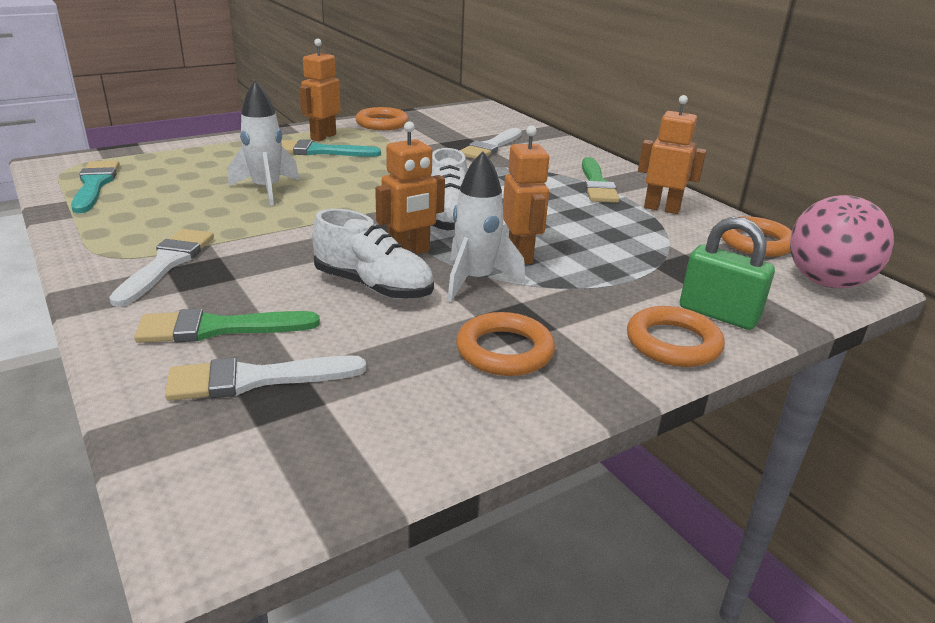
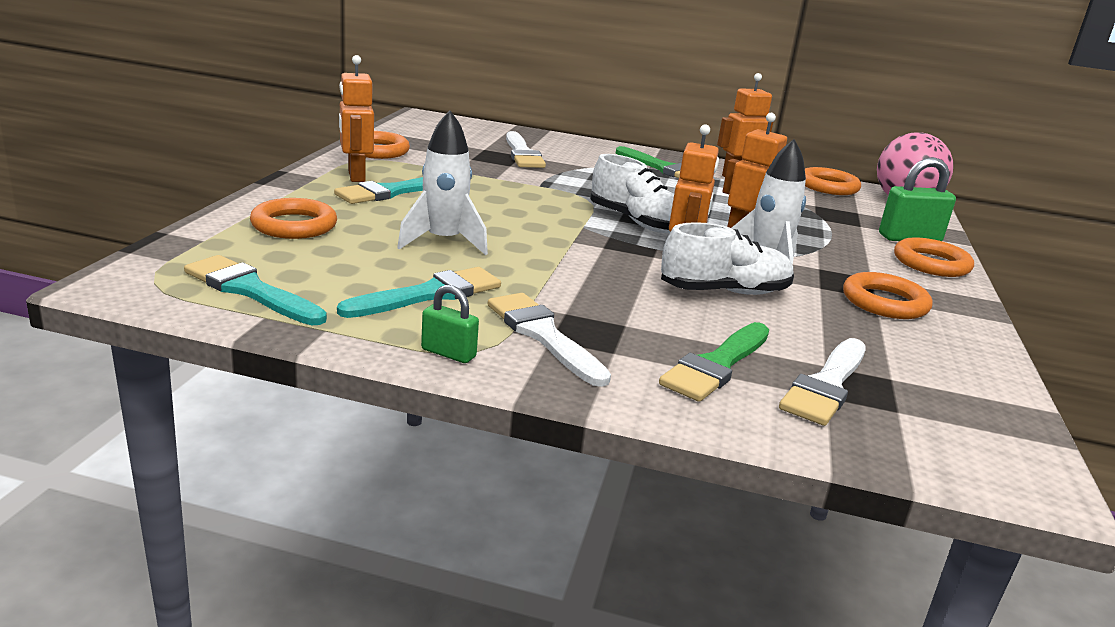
camera: 45 degrees left, 5 degrees down
none -> orange ring [250,198,337,239]
none -> turquoise brush [337,267,501,318]
none -> green padlock [421,285,479,363]

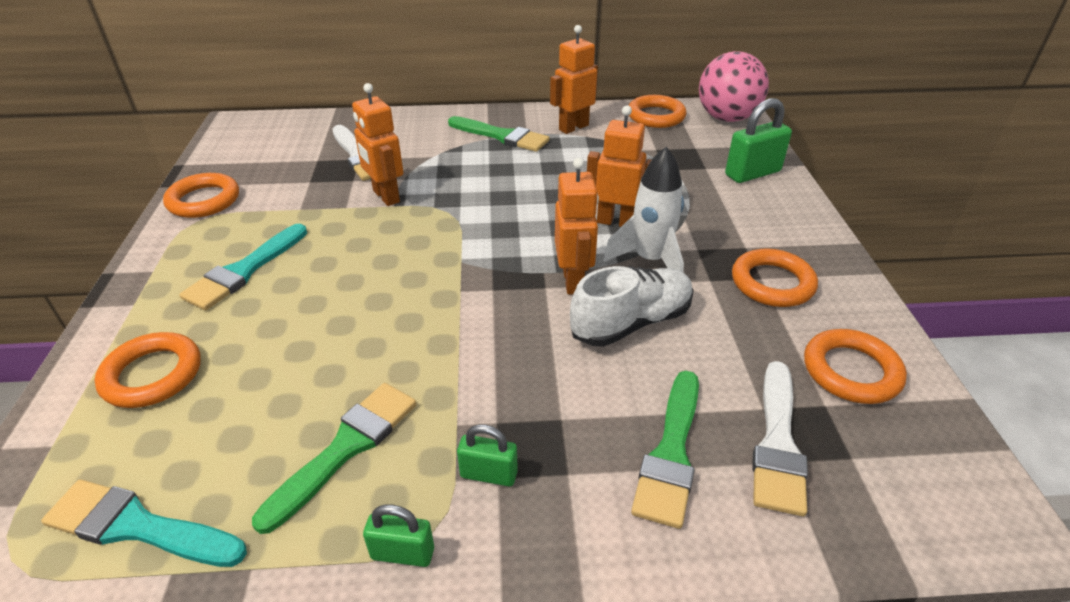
camera: 15 degrees left, 15 degrees up
turquoise brush [337,267,501,318] -> green brush [252,383,416,534]
orange robot [339,55,374,182] -> orange robot moved to [352,83,403,206]
white rocket [397,111,488,255] -> none
white brush [488,293,611,387] -> green padlock [457,424,518,486]
white shoe [590,154,674,233] -> none
orange ring [894,237,974,277] -> orange ring moved to [804,329,907,404]

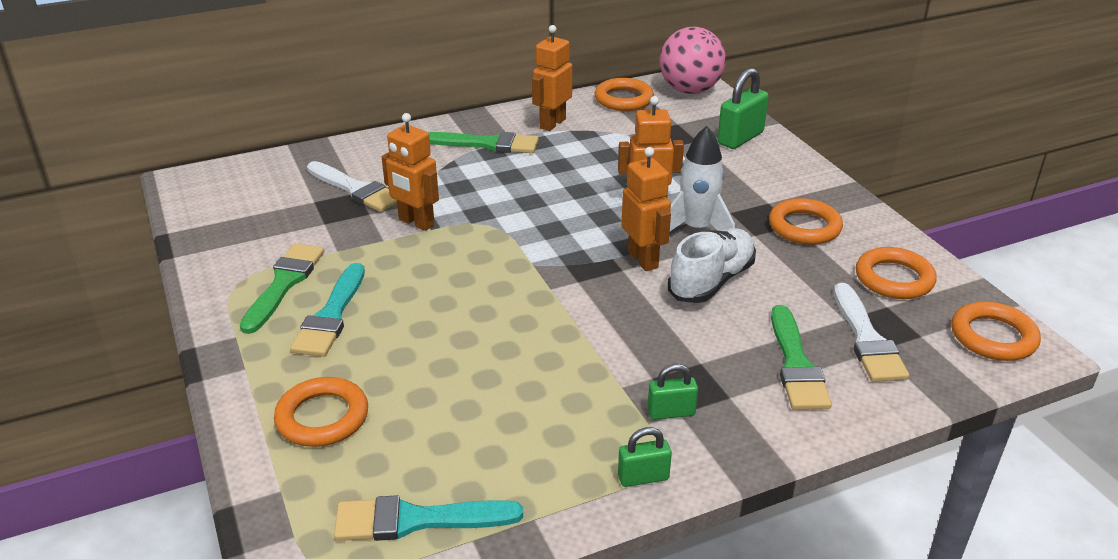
camera: 20 degrees left, 5 degrees down
orange ring [163,173,239,218] -> orange ring moved to [952,301,1041,361]
green brush [252,383,416,534] -> green brush moved to [240,243,324,334]

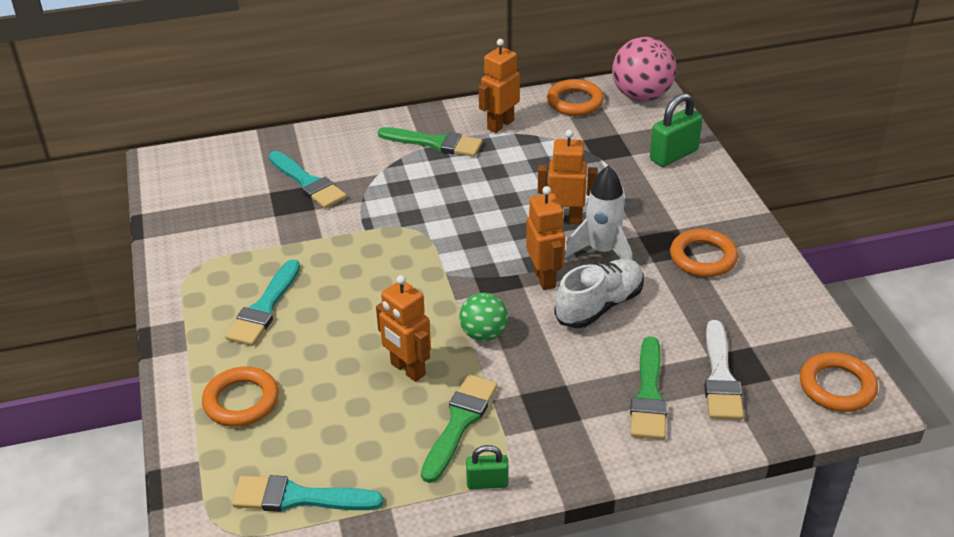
camera: 10 degrees right, 5 degrees up
green brush [240,243,324,334] -> green brush moved to [421,374,498,483]
white brush [307,161,397,212] -> turquoise brush [269,151,347,209]
orange robot [382,113,439,231] -> orange robot moved to [376,275,431,382]
green padlock [648,364,698,420] -> none
orange ring [856,247,937,299] -> none
none -> green ball [460,293,508,341]

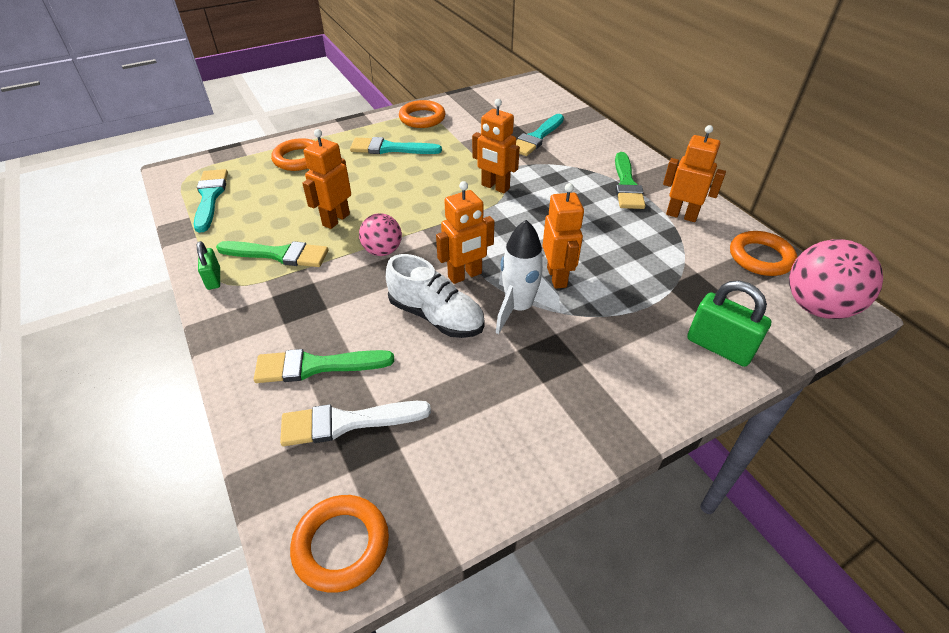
camera: 75 degrees right, 5 degrees up
green ball [460,293,508,341] -> pink ball [359,214,402,256]
orange ring [670,229,738,277] -> orange ring moved to [399,100,445,128]
none -> orange robot [472,99,520,193]

